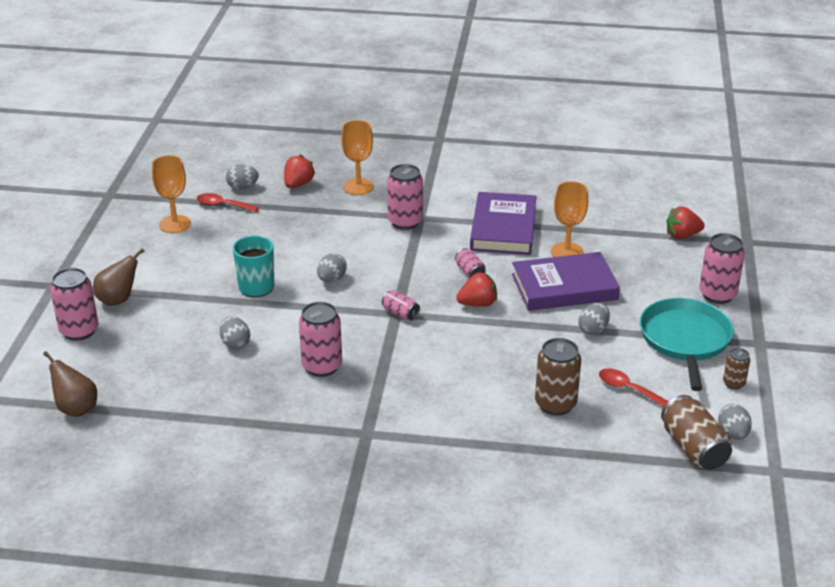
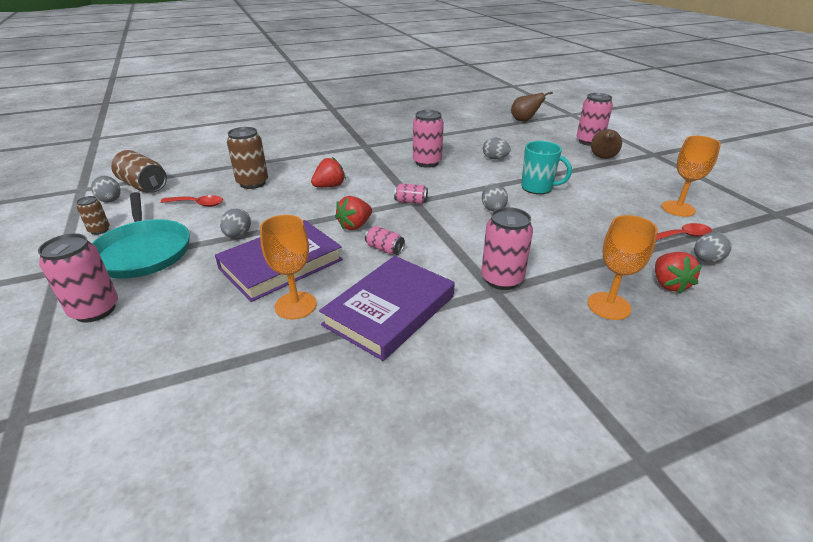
camera: 150 degrees right, 0 degrees up
purple book [470,192,537,255] -> purple book turned 60 degrees clockwise [319,256,455,361]
red strawberry [666,206,705,239] -> red strawberry moved to [311,157,346,187]

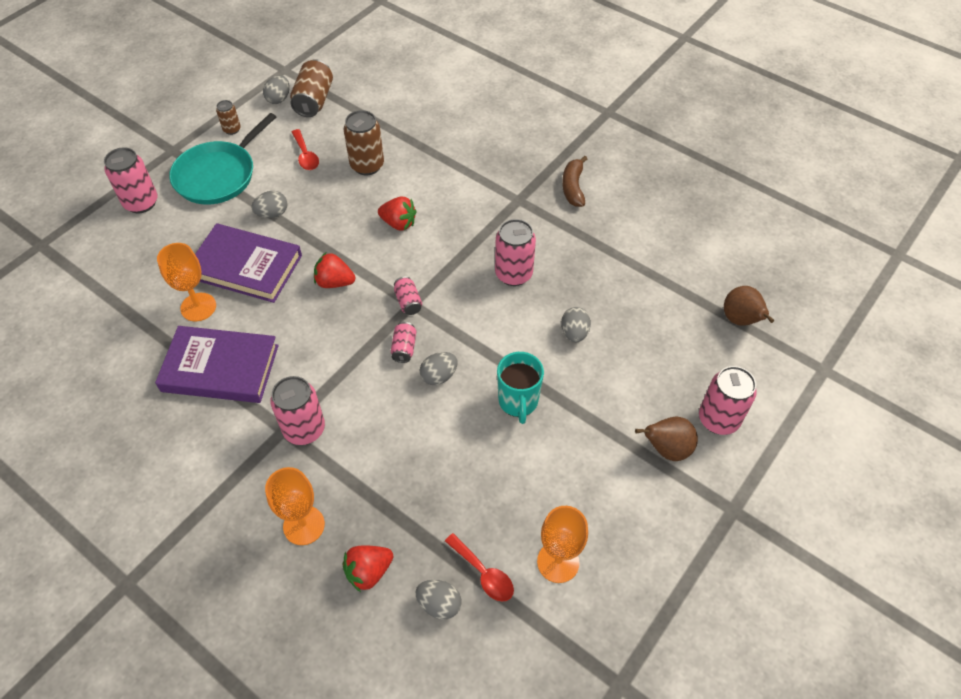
camera: 60 degrees right, 20 degrees up
pink can [365,226,405,255] -> pink can moved to [391,322,416,363]
none -> brown banana [562,156,587,207]

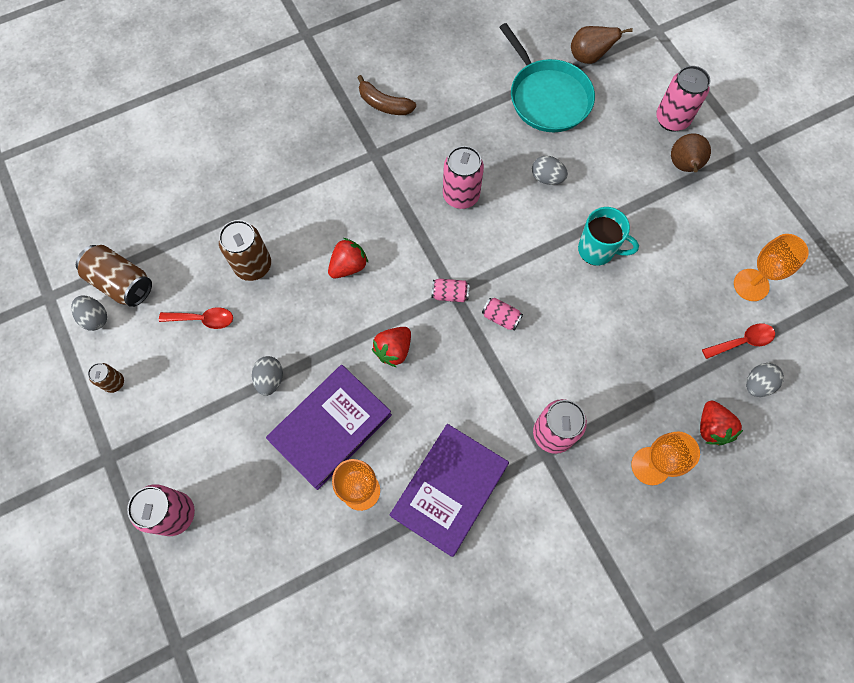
camera: 65 degrees left, 15 degrees up
turquoise pan [169,113,276,205] -> turquoise pan moved to [499,23,595,132]
grey egg [420,352,458,385] -> none

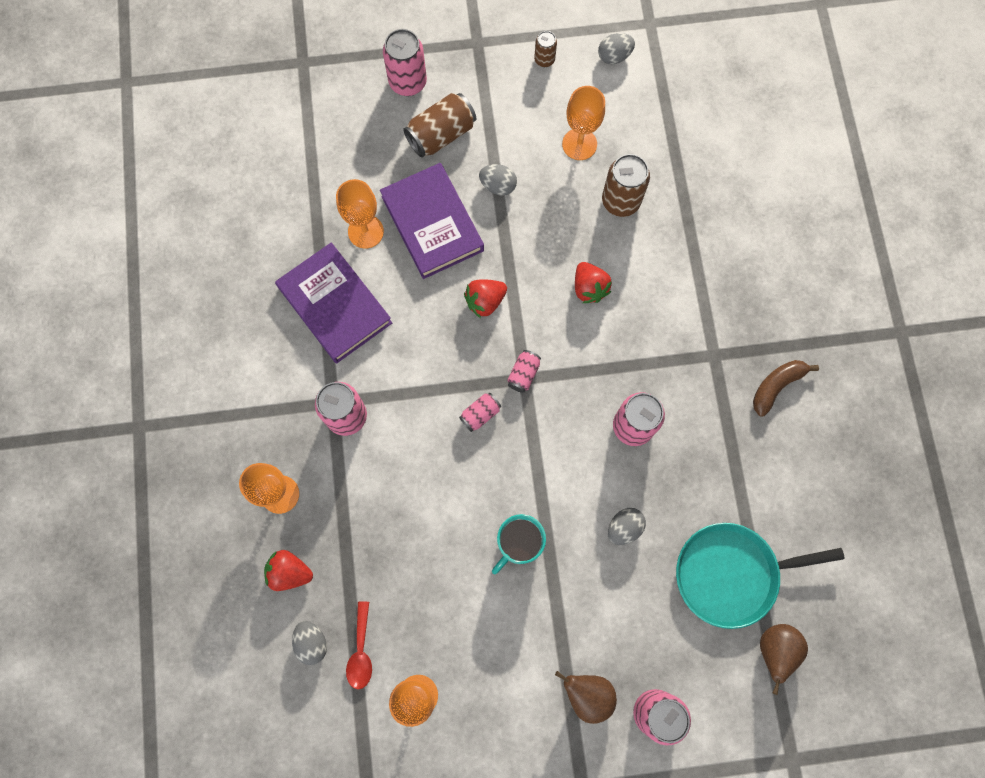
camera: 110 degrees right, 5 degrees up
brown can [76,245,152,307] -> brown can moved to [403,93,476,158]
red spoon [159,307,233,329] -> orange goblet [562,86,605,160]
red strawberry [372,327,411,367] -> red strawberry turned 90 degrees counterclockwise [464,279,507,318]

